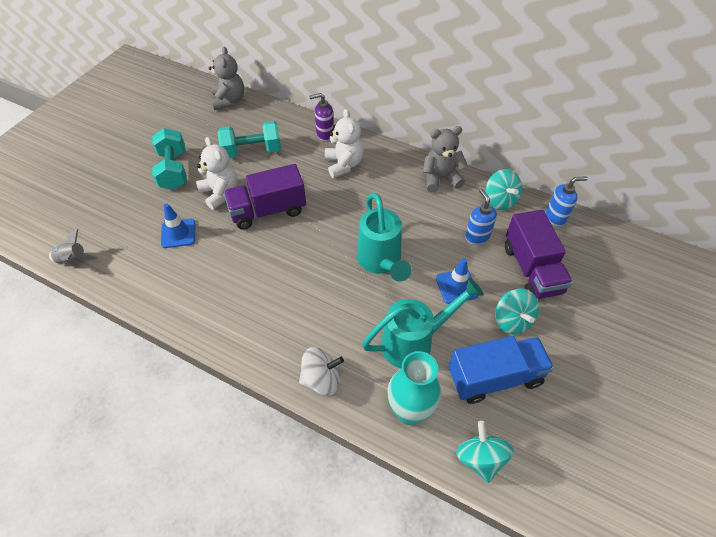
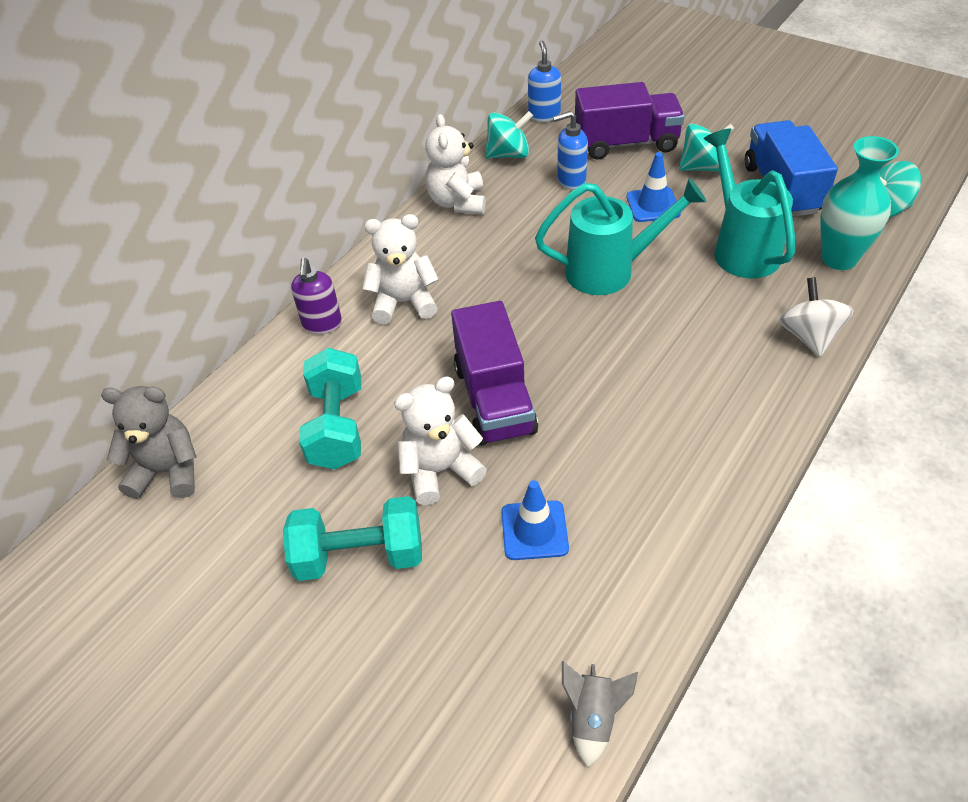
camera: 80 degrees left, 5 degrees down
grey teddy bear [423,126,468,193] -> white teddy bear [425,114,486,214]

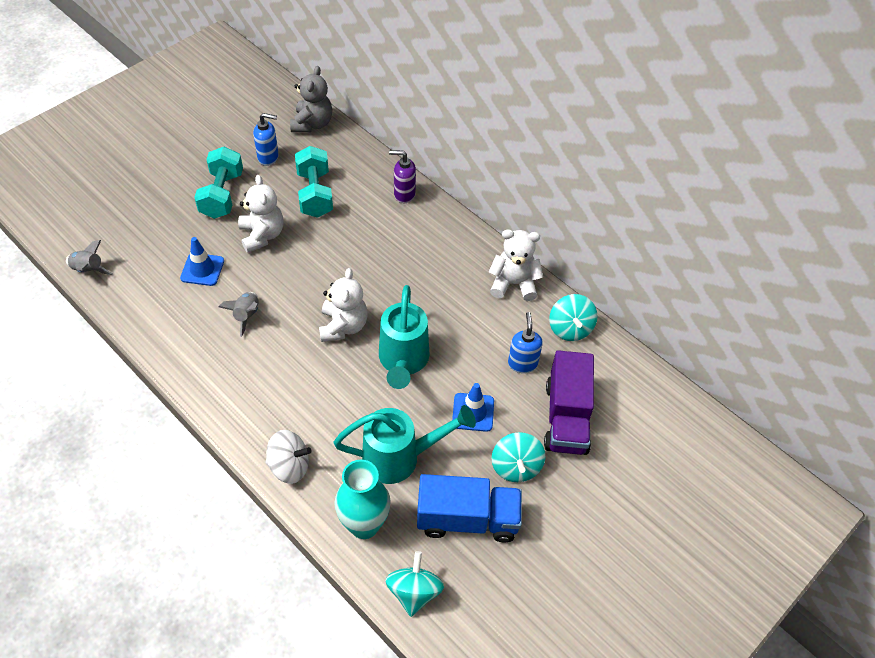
camera: 95 degrees right, 5 degrees up
turquoise dumbbell [299,348,361,469] -> turquoise dumbbell turned 75 degrees clockwise [295,146,333,218]
white teddy bear [362,214,439,324] -> white teddy bear moved to [319,268,368,342]
purple truck [451,301,538,446] -> none
blue soap dispenser [528,40,561,122] -> blue soap dispenser moved to [253,113,279,166]
none -> grey rocket [218,292,259,337]

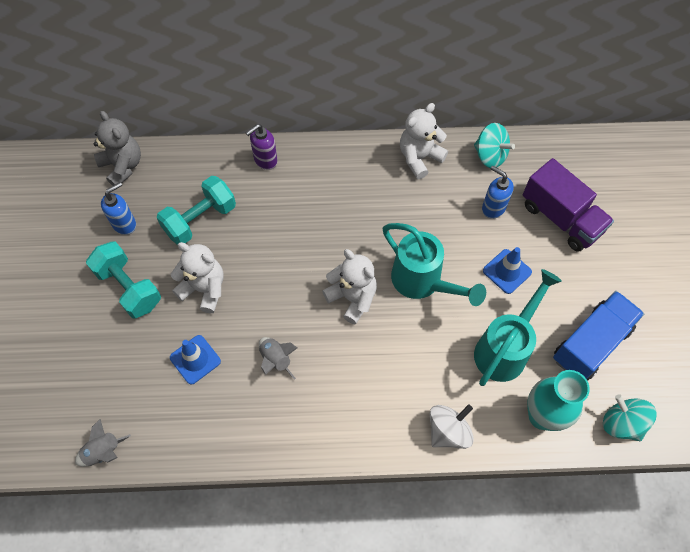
camera: 45 degrees left, 10 degrees up
turquoise dumbbell [295,146,333,218] -> turquoise dumbbell turned 75 degrees counterclockwise [157,176,236,245]
turquoise spinning top [492,432,545,482] -> none

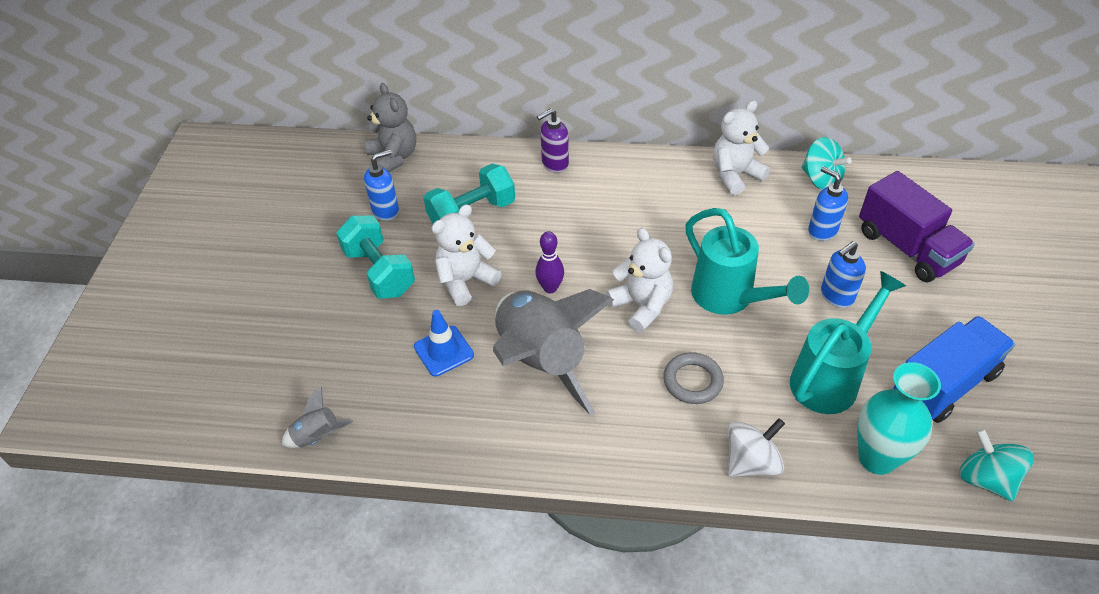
camera: 10 degrees right, 15 degrees down
white teddy bear [171,242,223,313] -> white teddy bear turned 75 degrees counterclockwise [432,204,502,306]
grey rocket [259,337,297,380] -> grey rocket [493,289,614,416], size x2.41
blue traffic cone [483,247,532,294] -> blue soap dispenser [821,241,866,308]
none -> purple bowling pin [535,231,564,293]
none -> grey ring [663,352,724,404]

